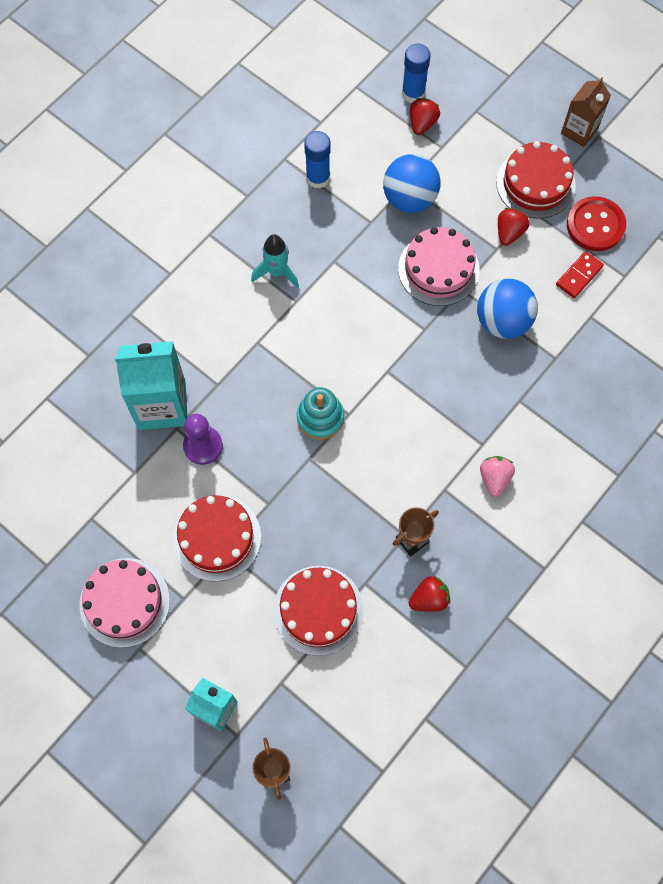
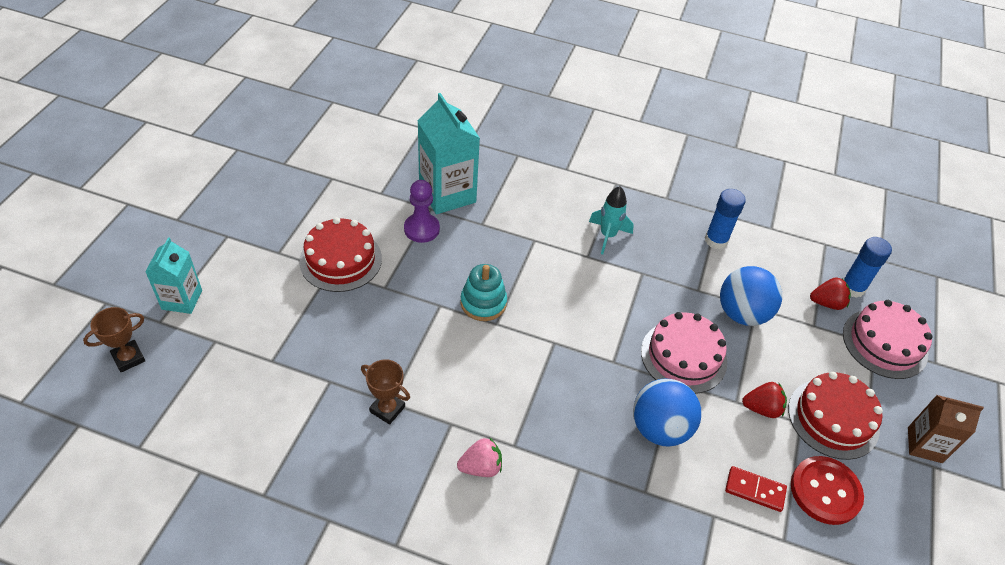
camera: 65 degrees right, 20 degrees down
pink cake [80,558,170,648] -> pink cake moved to [843,300,933,379]
red cake [273,566,364,656] -> none
red strawberry [409,576,450,612] -> none

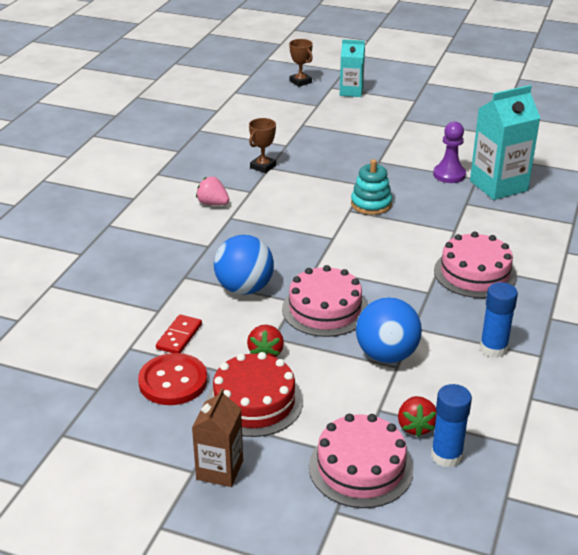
camera: 95 degrees right, 15 degrees down
red cake [299,217,382,292] -> none
pink strawberry [457,437,502,477] -> pink strawberry turned 135 degrees clockwise [196,177,229,205]
turquoise rocket [589,186,634,254] -> pink cake [434,232,517,298]

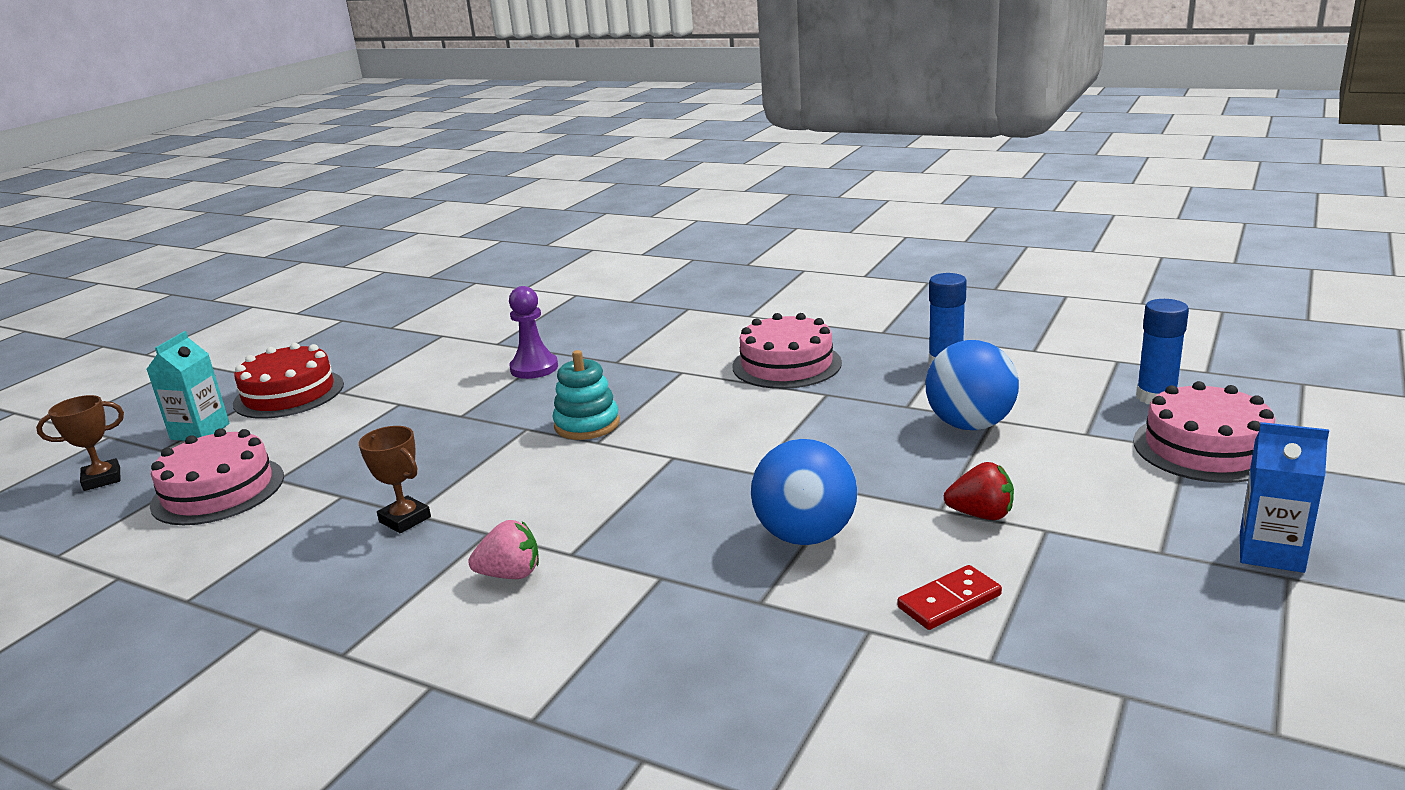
camera: 80 degrees left, 10 degrees down
red button [138,353,207,405] -> none
red domino [156,315,202,353] -> red domino turned 60 degrees counterclockwise [897,565,1002,630]
brown carton [192,388,243,487] -> blue carton [1240,422,1329,573]
pink strawberry [196,177,229,205] -> pink strawberry turned 135 degrees counterclockwise [468,520,539,579]
red cake [206,352,303,437] -> red cake moved to [233,343,344,419]
pink cake [282,265,367,337] -> pink cake moved to [150,428,284,525]
red strawberry [398,396,437,437] -> none
turquoise carton [470,85,540,200] -> none

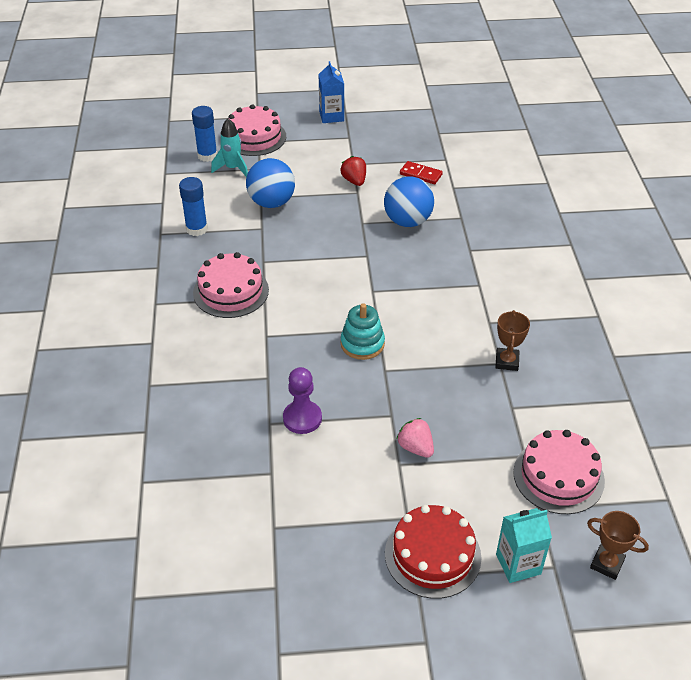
camera: 125 degrees left, 20 degrees up
pink strawberry [468,520,539,579] -> pink strawberry moved to [397,418,434,458]
none -> turquoise rocket [211,118,248,177]

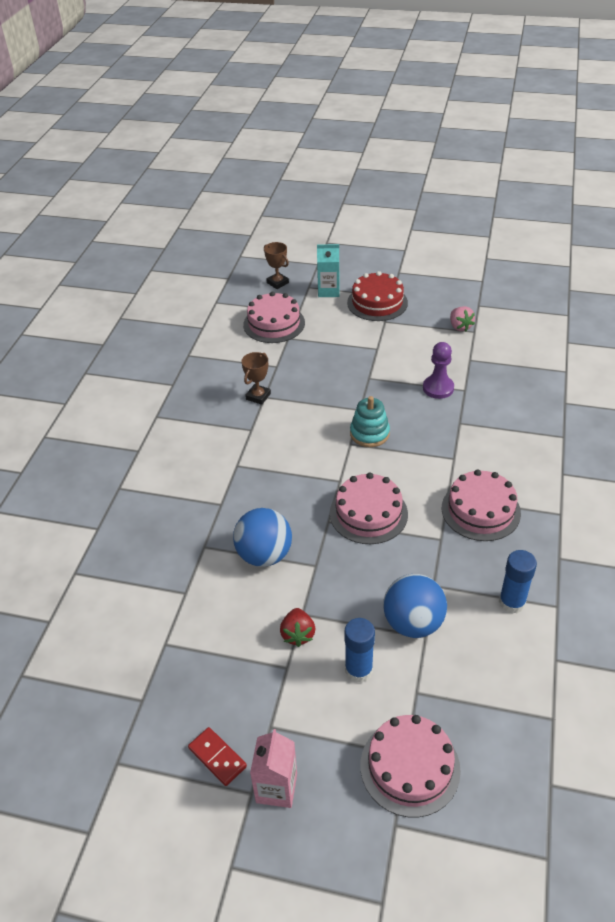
camera: 160 degrees left, 0 degrees up
blue glue stick [192,106,217,162] -> blue glue stick moved to [345,618,375,683]
turquoise rocket [211,118,248,177] -> none
blue carton [319,61,344,123] -> pink carton [250,729,297,808]
pink strawberry [397,418,434,458] -> pink strawberry moved to [450,306,475,331]
red domino [400,161,443,184] -> red domino moved to [188,727,247,786]
none -> pink cake [330,473,408,544]

